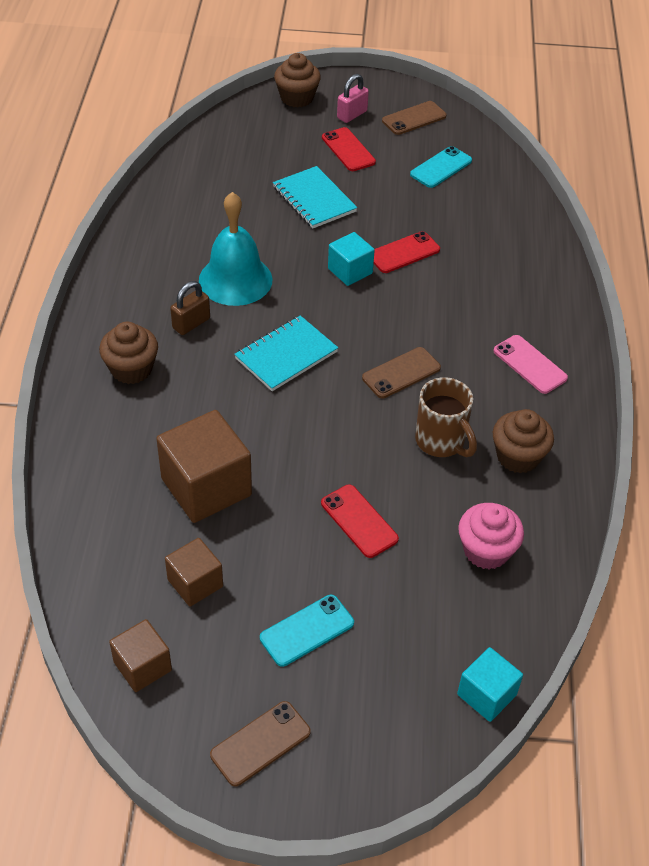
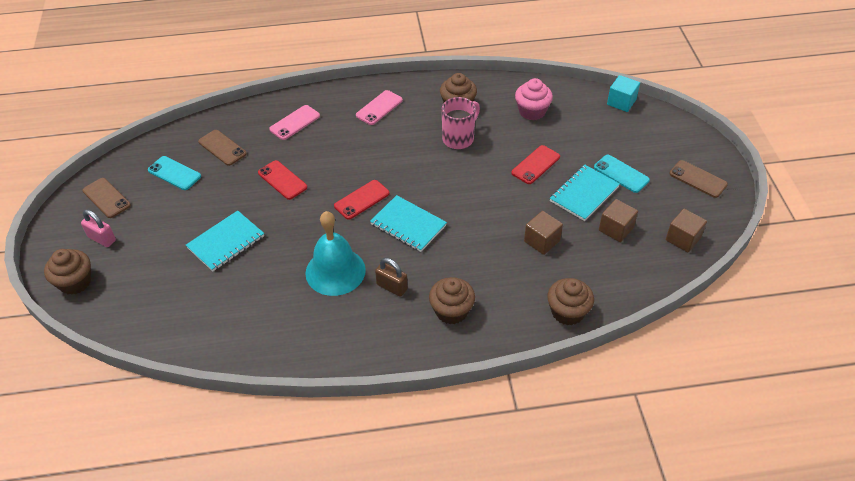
camera: 100 degrees left, 0 degrees up
brown cube [156,410,252,523] -> brown cube [524,211,563,255], size x0.57
red phone [322,127,376,171] -> red phone moved to [334,180,390,220]
turquoise cube [328,232,375,286] -> none
brown phone [362,347,441,398] -> brown phone moved to [198,130,247,166]
brown mug [415,377,477,457] -> pink mug [442,97,480,149]
none -> pink phone [269,105,320,140]
none -> brown cupcake [547,278,594,325]
none -> turquoise notebook [550,165,620,221]

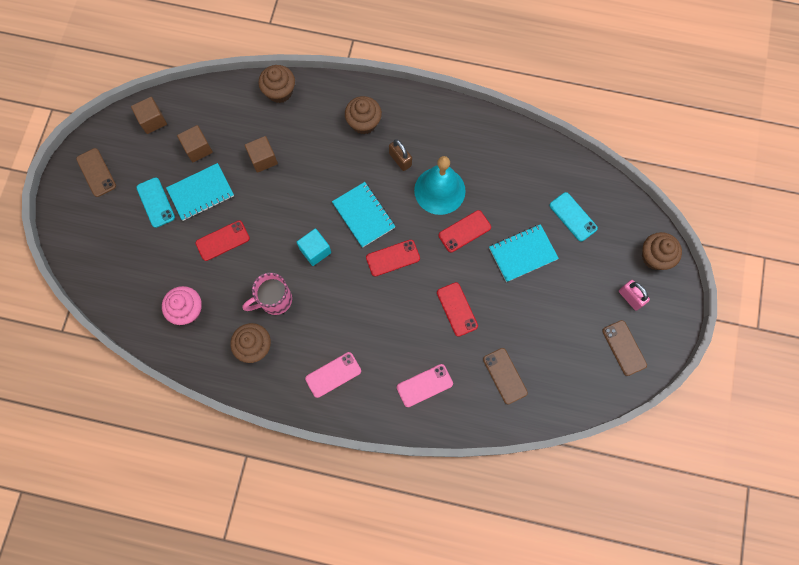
camera: 160 degrees left, 25 degrees up
turquoise phone [148,156,201,190] -> turquoise phone moved to [550,192,598,241]
turquoise cube [607,75,640,112] -> turquoise cube moved to [297,228,331,266]
none -> red phone [439,210,491,252]

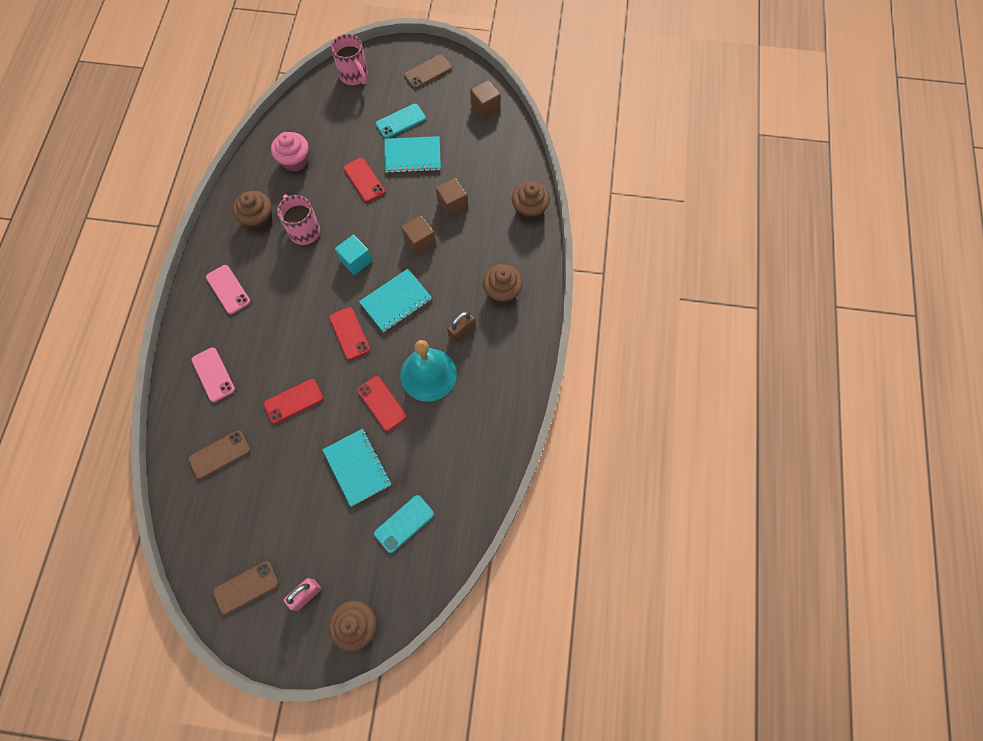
camera: 85 degrees right, 5 degrees down
turquoise notebook [166,163,234,221] -> turquoise notebook turned 60 degrees counterclockwise [385,136,441,173]
brown cube [177,125,213,162] -> brown cube moved to [401,215,436,255]
none -> pink mug [331,34,368,85]

